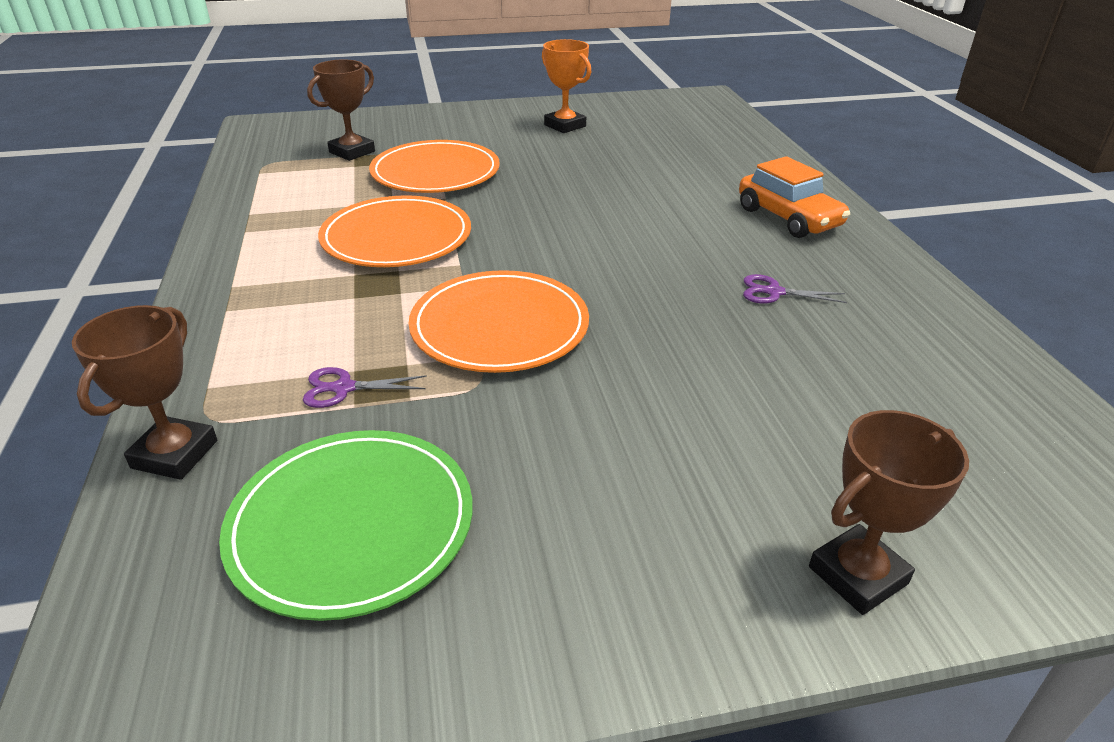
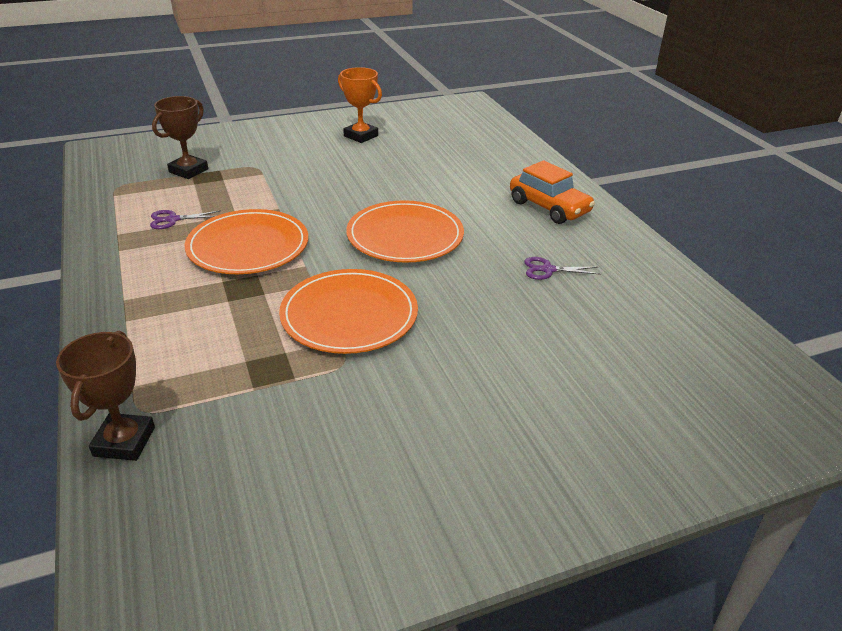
camera: 10 degrees left, 0 degrees up
green plate [219,430,473,621] -> none
purple scissors [303,367,427,408] -> purple scissors moved to [150,210,221,229]
orange plate [369,140,500,193] -> orange plate moved to [346,200,464,263]
brown trophy [809,410,969,615] -> none

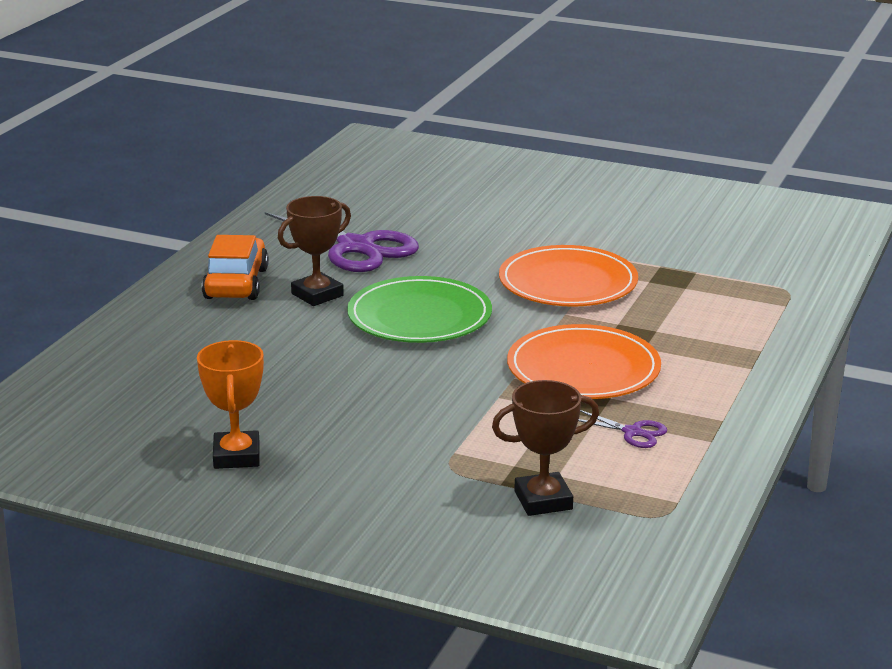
camera: 135 degrees left, 10 degrees down
brown trophy [56,331,155,461] -> brown trophy moved to [278,196,351,306]
orange plate [346,200,464,263] -> green plate [347,276,492,343]
purple scissors [524,257,601,280] -> purple scissors [265,212,419,272], size x2.28

